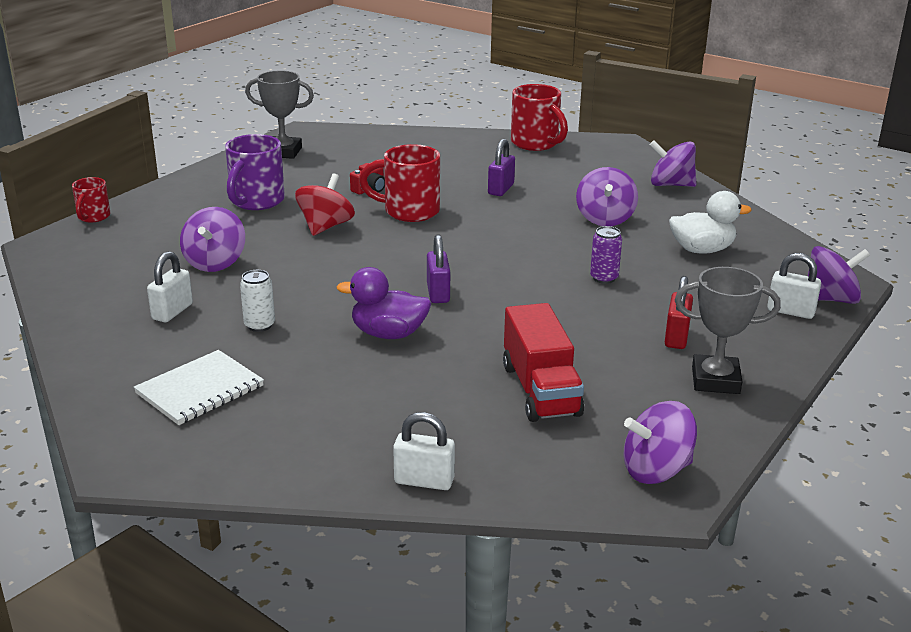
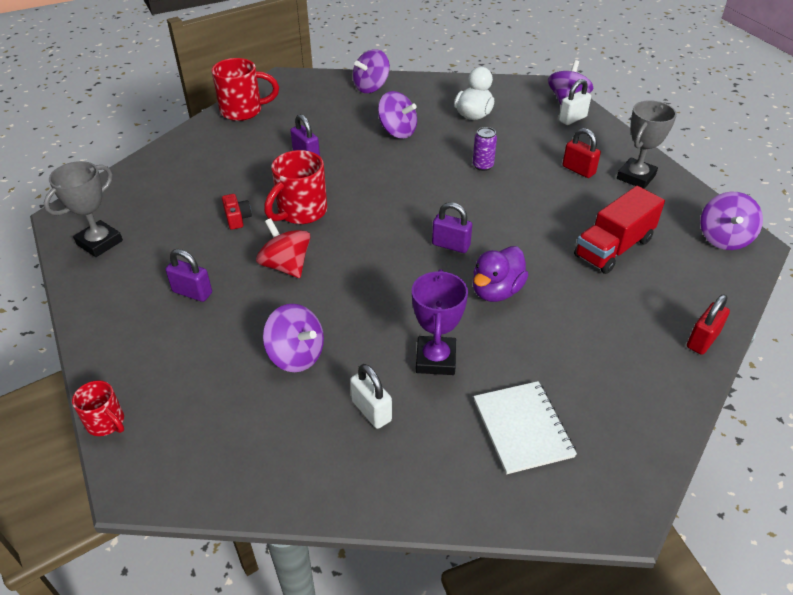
camera: 60 degrees left, 15 degrees up
purple mug [225,134,285,210] -> purple padlock [166,249,212,302]
white can [240,270,275,332] -> purple trophy [412,269,468,375]
white padlock [393,412,455,490] -> red padlock [687,294,730,355]
red truck [503,303,584,422] -> red truck turned 120 degrees clockwise [574,186,665,274]

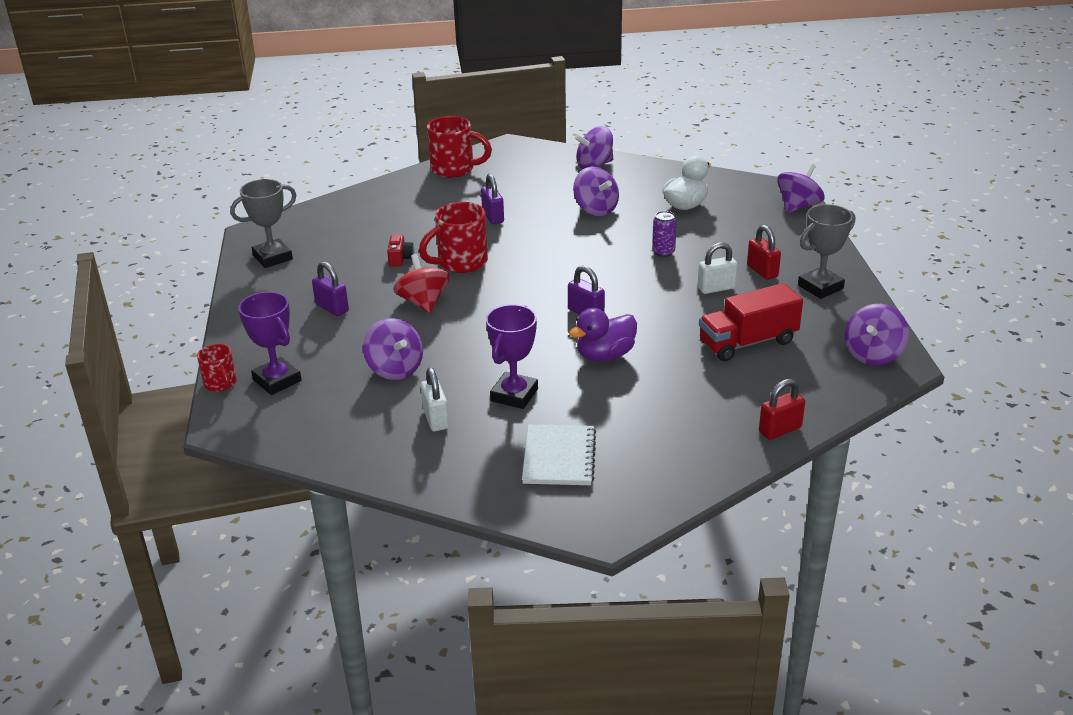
camera: 20 degrees right, 10 degrees down
white padlock [559,79,591,125] -> white padlock moved to [698,242,738,294]
none -> purple trophy [238,292,302,395]

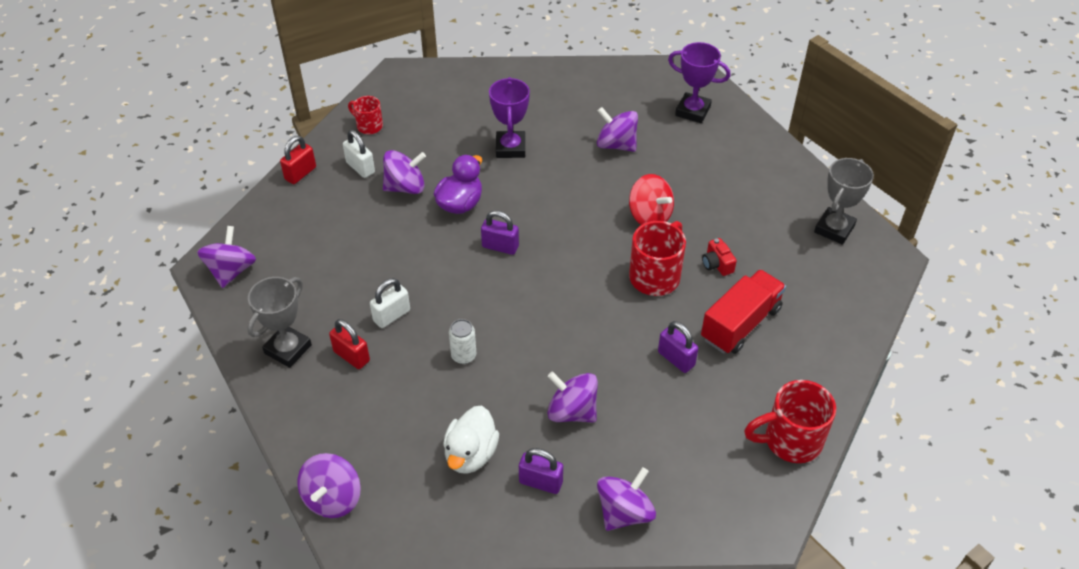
camera: 155 degrees right, 15 degrees up
red mug [197,344,237,392] -> red mug moved to [348,96,383,134]
purple padlock [312,262,349,316] -> purple padlock moved to [519,448,563,494]
white padlock [421,368,449,431] -> white padlock moved to [343,130,375,178]
white notebook [522,424,596,485] -> none
purple can [652,211,677,257] -> white can [449,319,476,364]
red truck [699,283,803,361] -> red truck moved to [701,269,786,354]
none -> purple spinning top [383,150,426,194]

